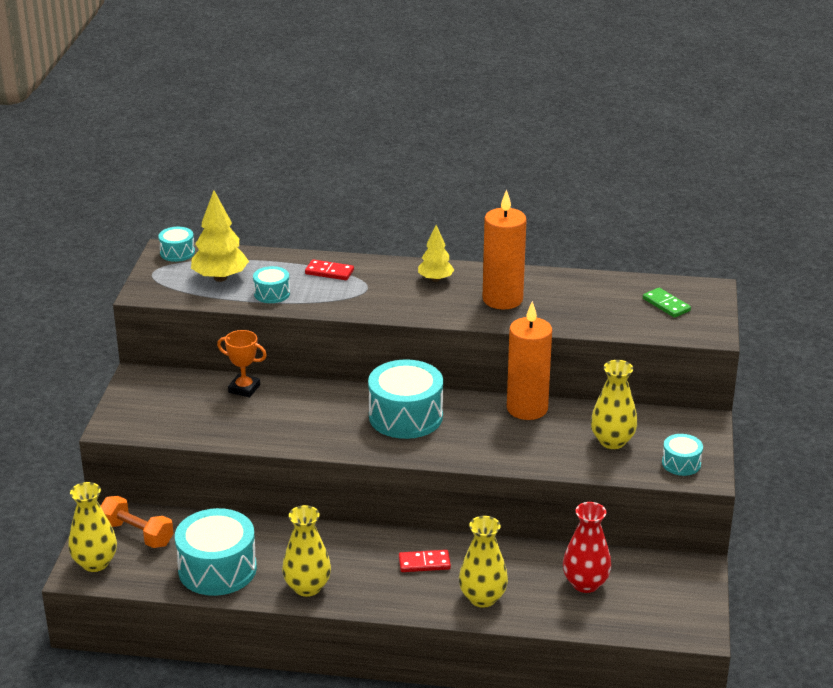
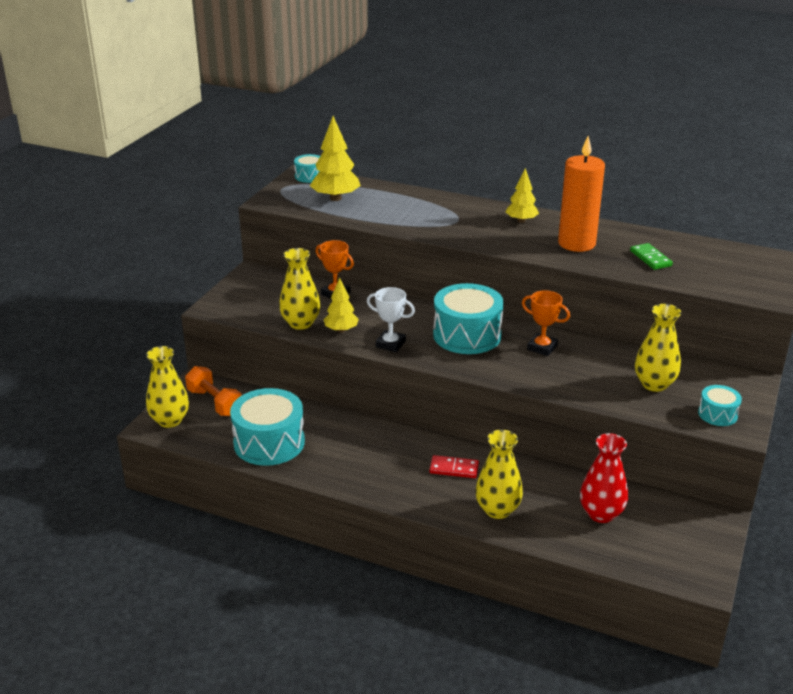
camera: 15 degrees right, 0 degrees up
turquoise drum [253,266,290,303] -> none
yellow vase [282,505,331,597] -> yellow vase moved to [279,248,320,330]
red domino [305,260,354,280] -> none
orange candle [507,301,552,420] -> none
green domino [643,288,691,318] -> green domino moved to [630,243,673,270]
none -> yellow tree [324,278,359,333]
none -> white trophy [367,287,415,352]
none -> orange trophy [522,290,570,356]

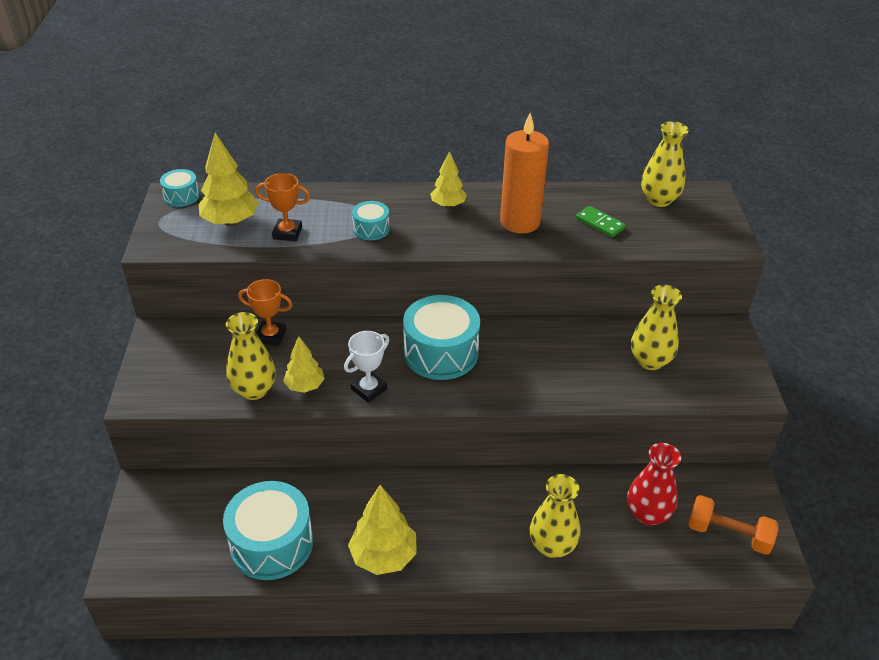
camera: 25 degrees left, 10 degrees up
yellow vase [146,346,189,428] -> yellow vase moved to [641,122,689,207]
orange dumbbell [185,366,242,416] -> orange dumbbell moved to [688,495,778,555]
white trophy [367,287,415,352] -> white trophy turned 45 degrees counterclockwise [344,331,389,403]
red domino [430,455,479,478] -> none
orange trophy [522,290,570,356] -> orange trophy moved to [255,173,310,241]
turquoise drum [698,385,742,426] -> turquoise drum moved to [352,201,390,240]
none -> yellow tree [348,485,417,575]

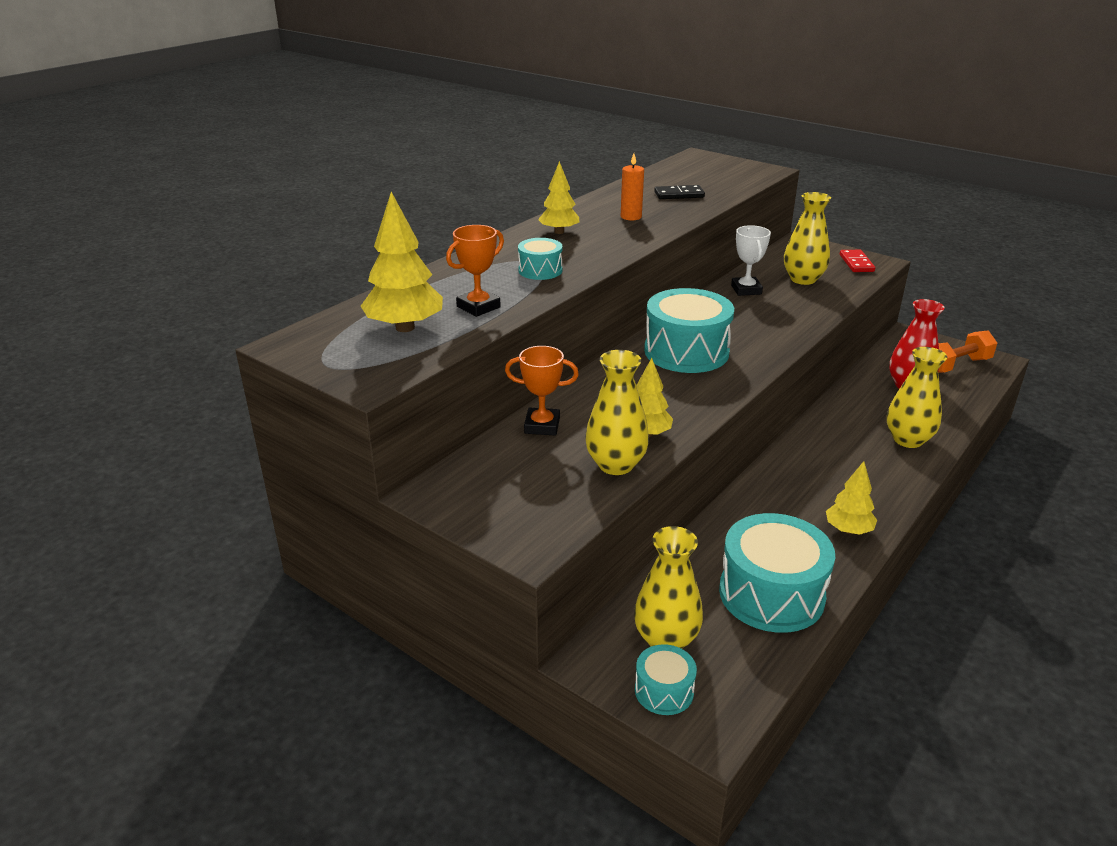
camera: 50 degrees left, 10 degrees down
turquoise drum [160,169,200,207] -> turquoise drum moved to [635,644,697,715]
orange trophy [238,279,293,346] -> orange trophy turned 45 degrees clockwise [505,346,579,436]
white trophy [344,331,389,403] -> white trophy moved to [731,225,771,296]
yellow tree [348,485,417,575] -> yellow tree [826,461,877,535], size x0.63
orange candle [500,113,549,234] -> orange candle [621,154,644,220], size x0.49
green domino [576,206,626,237] -> black domino [654,185,705,199]
yellow vase [641,122,689,207] -> yellow vase moved to [634,526,703,649]
none -> red domino [840,250,875,272]

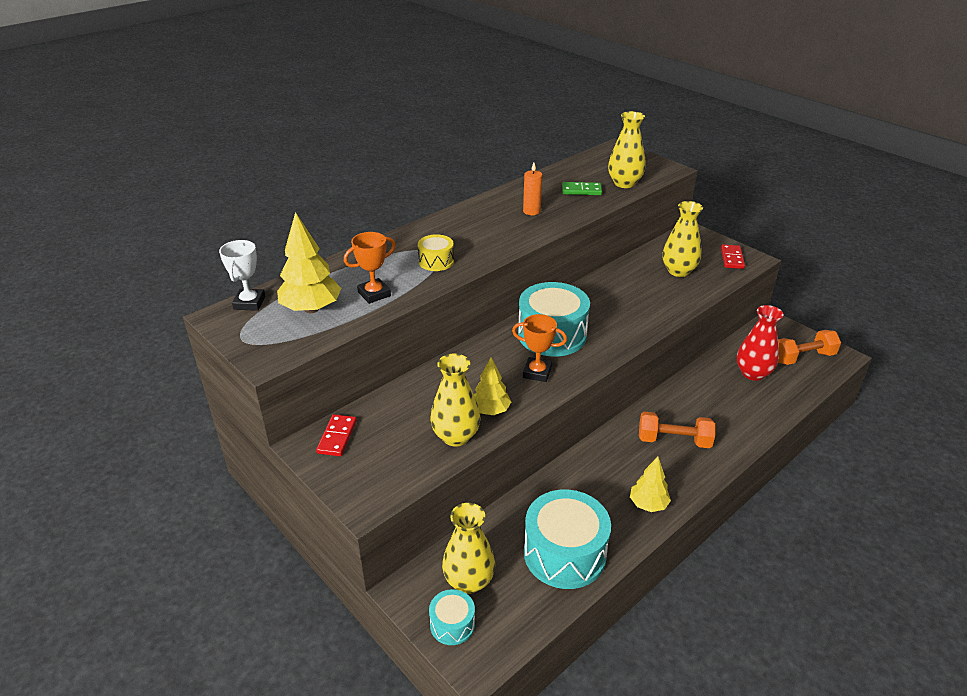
camera: 10 degrees right, 5 degrees up
orange trophy [505,346,579,436] -> orange trophy moved to [512,314,567,382]
turquoise drum [518,238,562,280] -> yellow drum [418,234,454,271]
yellow tree [538,161,579,234] -> none
black domino [654,185,705,199] -> green domino [562,182,602,195]
white trophy [731,225,771,296] -> white trophy moved to [219,240,265,311]
yellow vase [887,347,947,448] -> yellow vase moved to [608,111,645,188]
none -> red domino [316,414,357,456]
none -> orange dumbbell [639,411,715,448]

